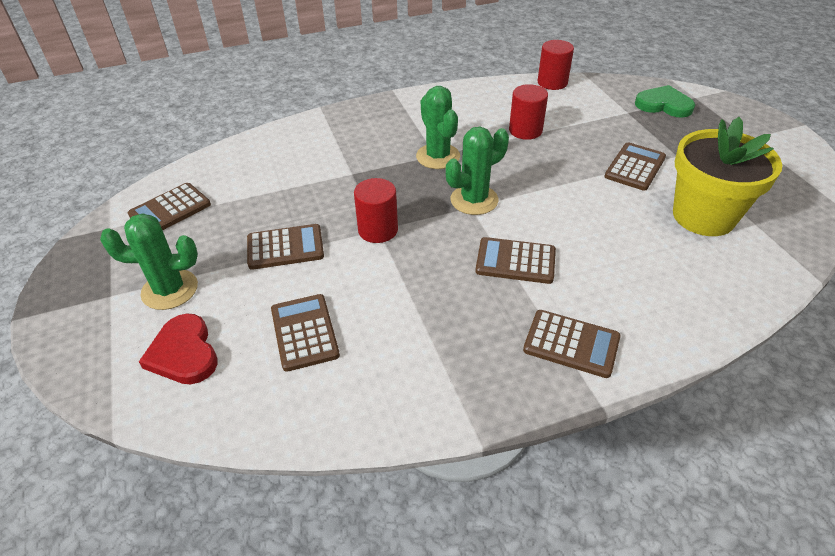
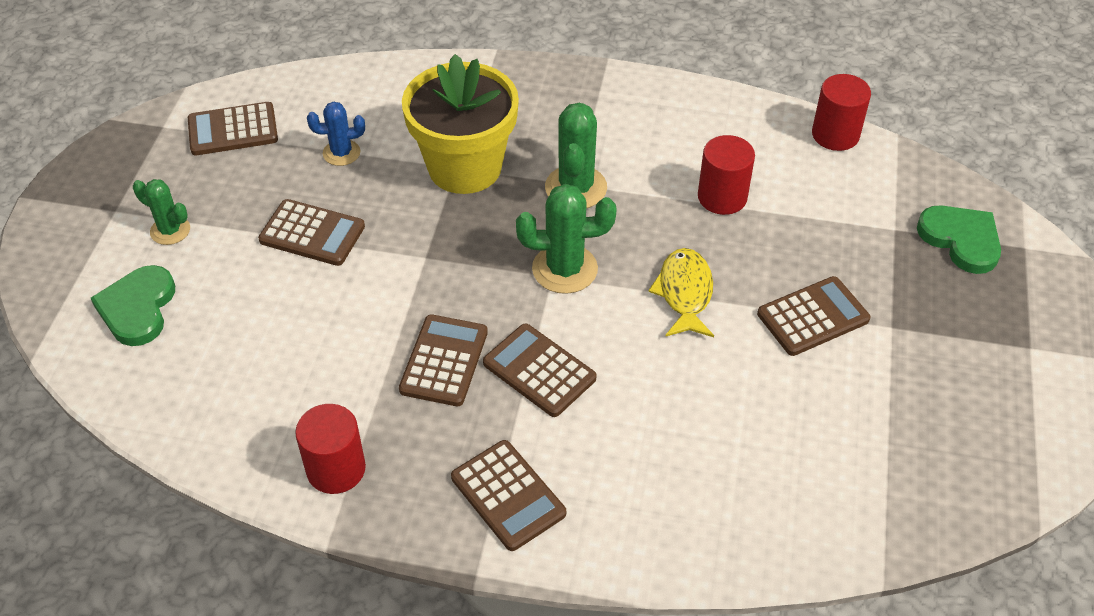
camera: 30 degrees right, 5 degrees up
green cactus [100,213,198,310] -> green cactus [133,179,190,245], size x0.62
red heart [139,314,218,384] -> green heart [91,265,175,346]
brown calculator [271,294,340,372] -> brown calculator moved to [399,314,488,406]
red cylinder [354,178,398,243] -> red cylinder moved to [295,404,366,494]
yellow flower pot [673,117,782,236] -> yellow flower pot moved to [402,54,519,194]
none -> blue cactus [307,102,365,166]
none -> yellow fish [648,248,714,337]

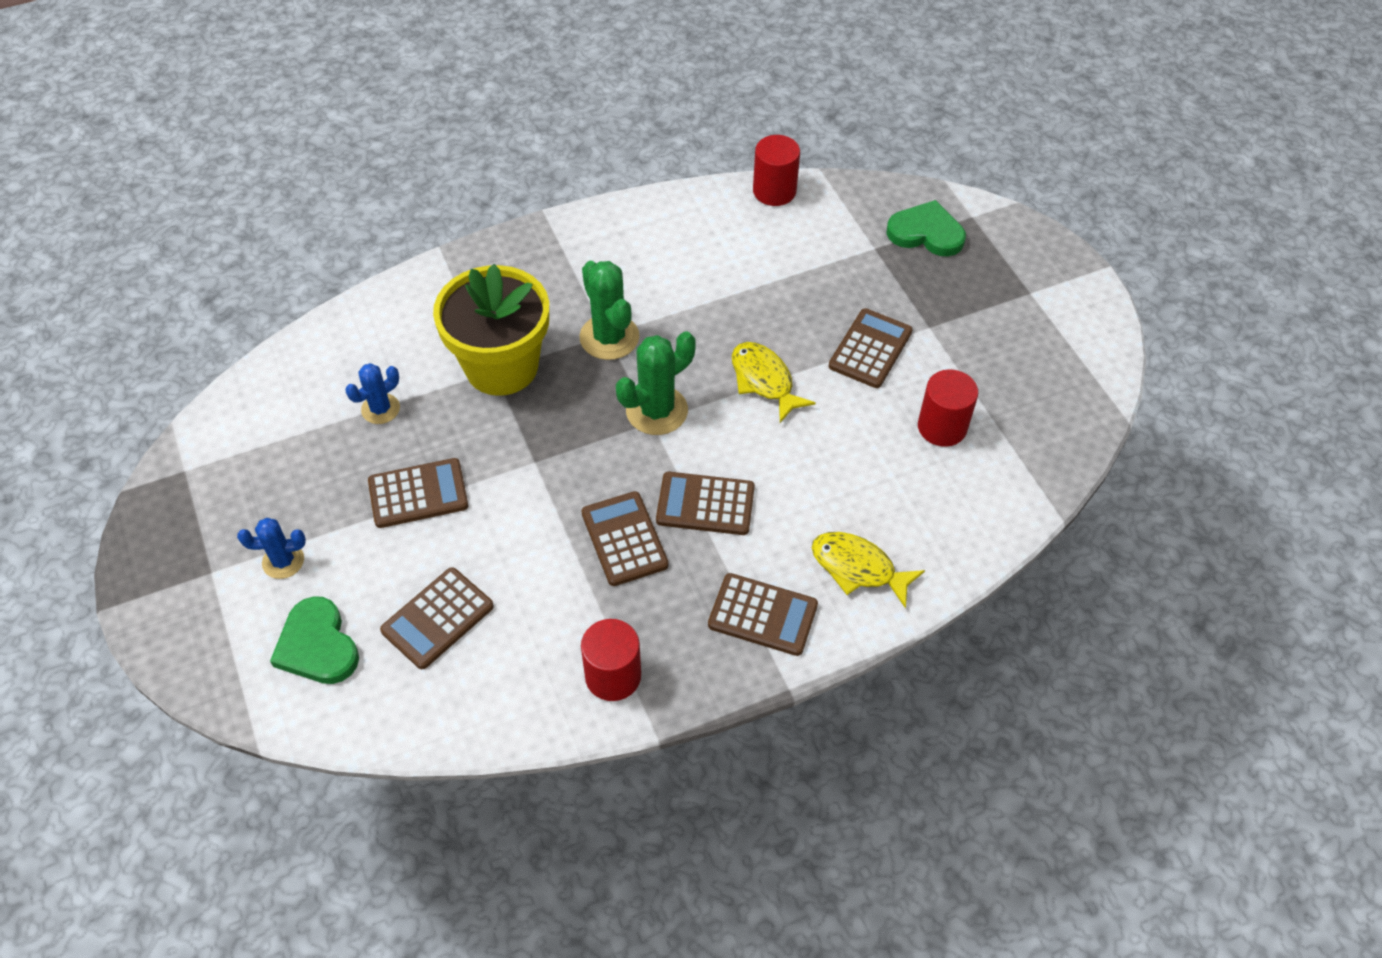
camera: 35 degrees left, 5 degrees up
green cactus [133,179,190,245] -> blue cactus [237,518,306,579]
brown calculator [188,102,278,155] -> brown calculator moved to [380,567,494,669]
red cylinder [698,135,755,215] -> red cylinder moved to [918,369,978,447]
none -> yellow fish [812,532,925,608]

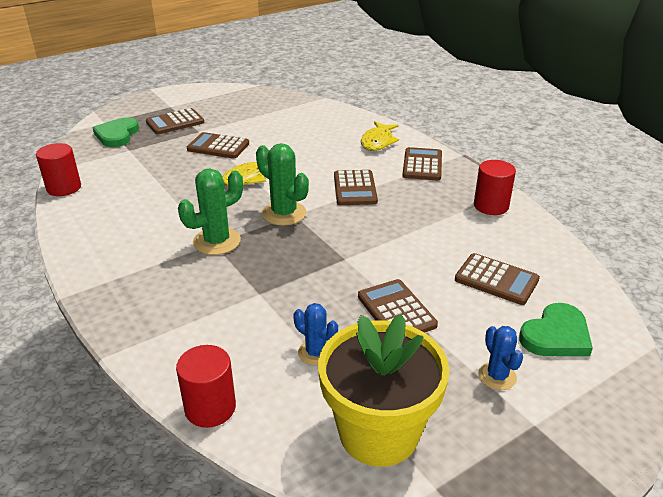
camera: 100 degrees left, 20 degrees down
yellow flower pot [433,264,549,396] -> yellow flower pot moved to [318,314,450,467]
brown calculator [581,491,669,586] -> brown calculator moved to [146,108,204,134]
red cylinder [918,369,978,447] -> red cylinder moved to [176,345,236,428]

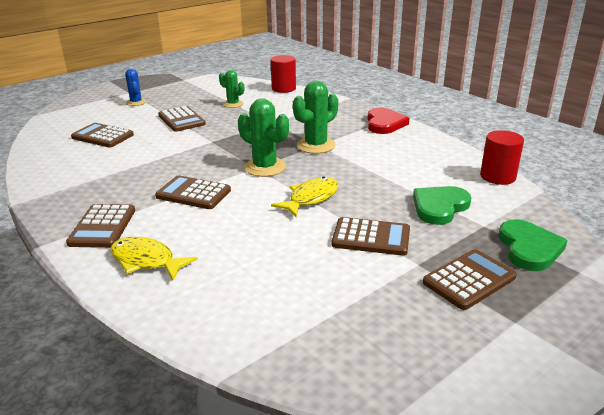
camera: 175 degrees right, 5 degrees down
blue cactus [293,303,338,366] -> green cactus [219,70,244,108]
yellow flower pot [318,314,450,467] -> none
brown calculator [334,170,378,205] -> brown calculator turned 60 degrees counterclockwise [155,175,231,209]
yellow fish [361,121,399,151] -> yellow fish turned 75 degrees counterclockwise [110,237,198,280]
red cylinder [474,160,516,215] -> none
green heart [519,303,593,356] -> green heart moved to [413,186,471,225]
none -> red heart [368,108,409,134]

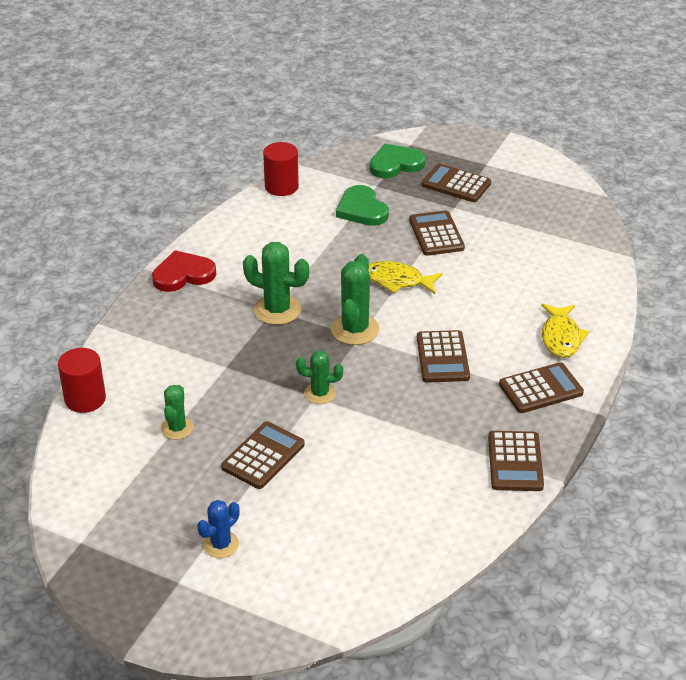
camera: 115 degrees left, 10 degrees up
brown calculator [71,123,134,148] -> brown calculator moved to [488,431,544,491]
green heart [413,186,471,225] -> green heart turned 45 degrees clockwise [336,185,389,226]
none -> green cactus [296,351,343,404]

